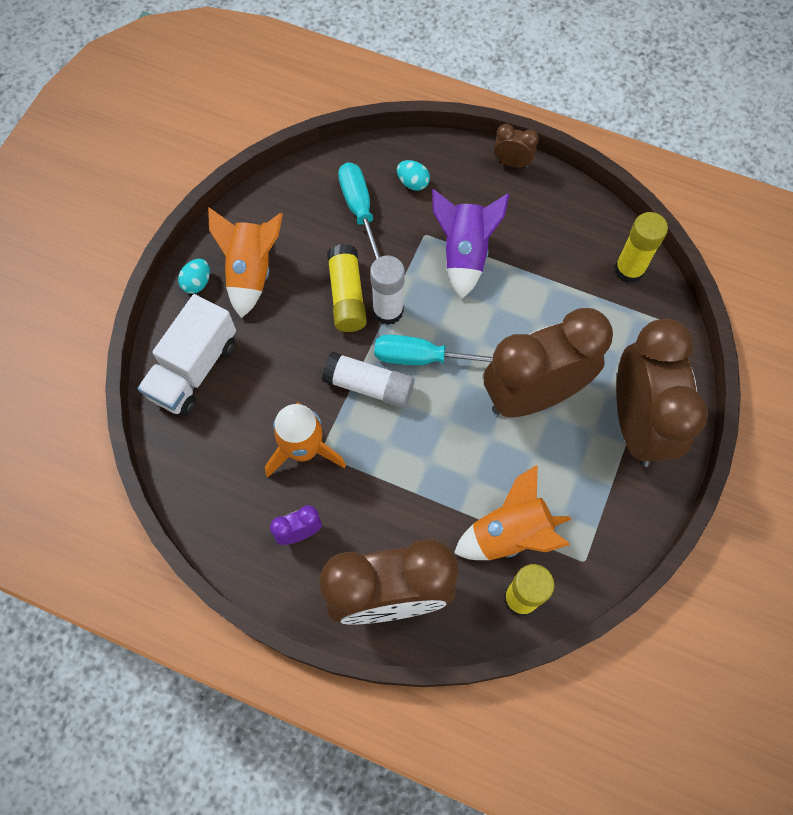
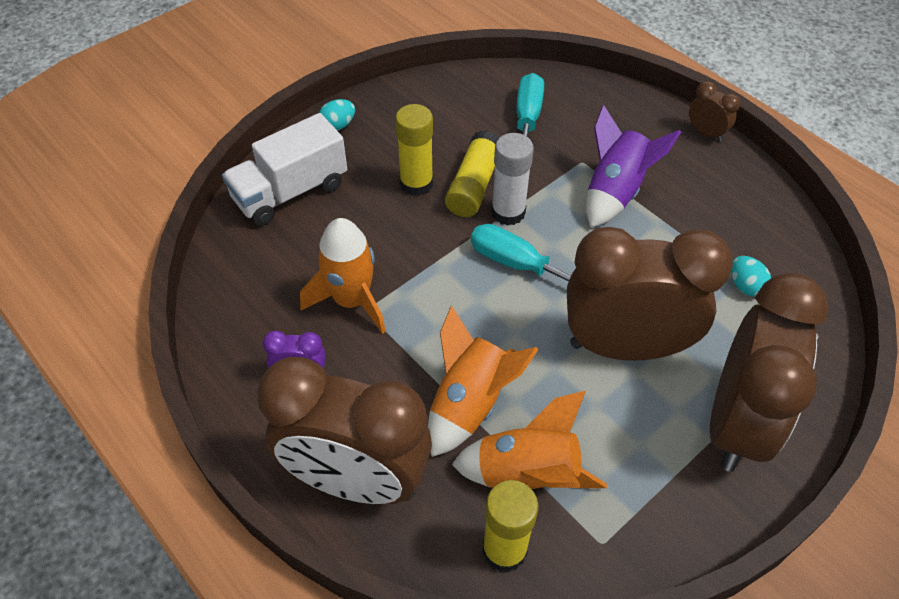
camera: 25 degrees right, 15 degrees down
orange rocket [208,207,283,318] -> orange rocket moved to [428,305,539,457]
white glue stick [322,351,414,408] -> none
turquoise egg [397,160,430,191] -> turquoise egg moved to [731,256,771,296]
yellow glue stick [614,212,668,283] -> yellow glue stick moved to [395,104,433,196]

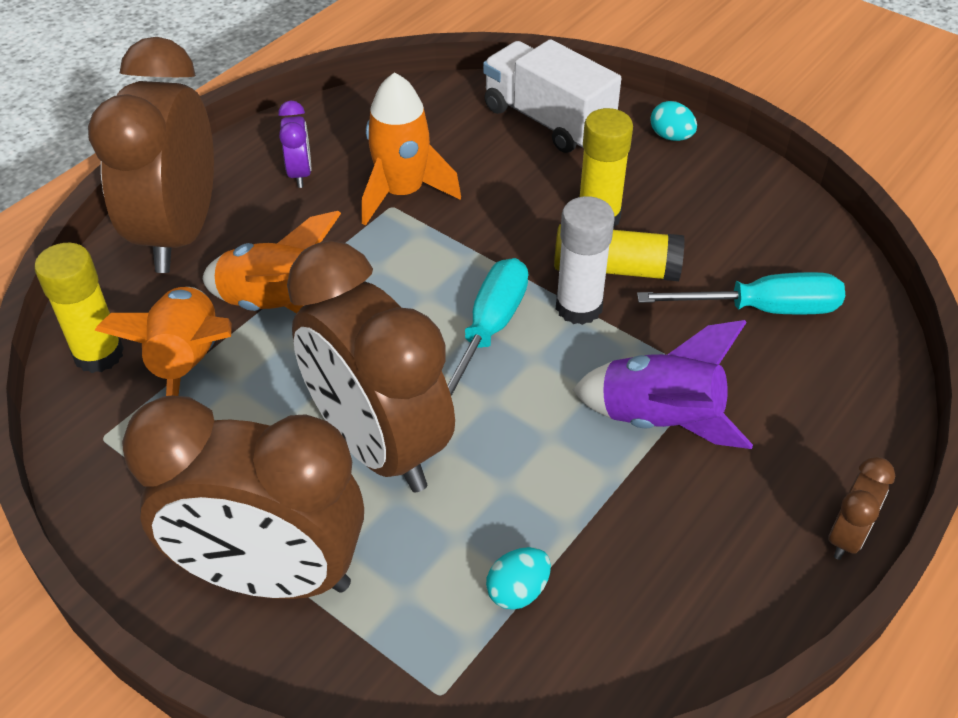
camera: 80 degrees right, 5 degrees down
brown clock [567,227,733,360] -> brown clock turned 150 degrees clockwise [287,241,455,492]

